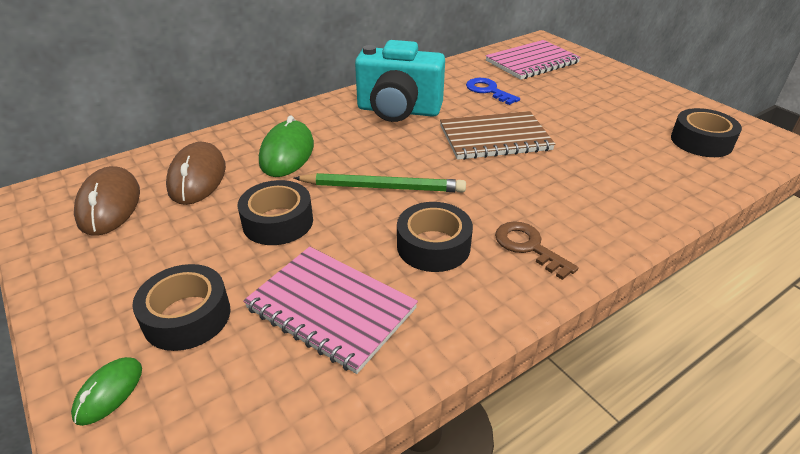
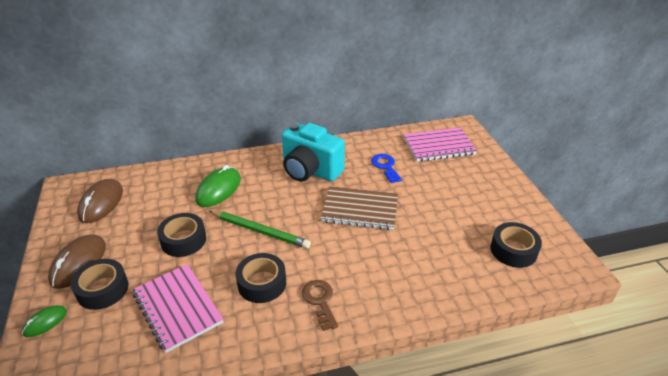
camera: 20 degrees right, 0 degrees up
brown mouse [166,142,226,205] -> brown mouse moved to [48,234,106,289]

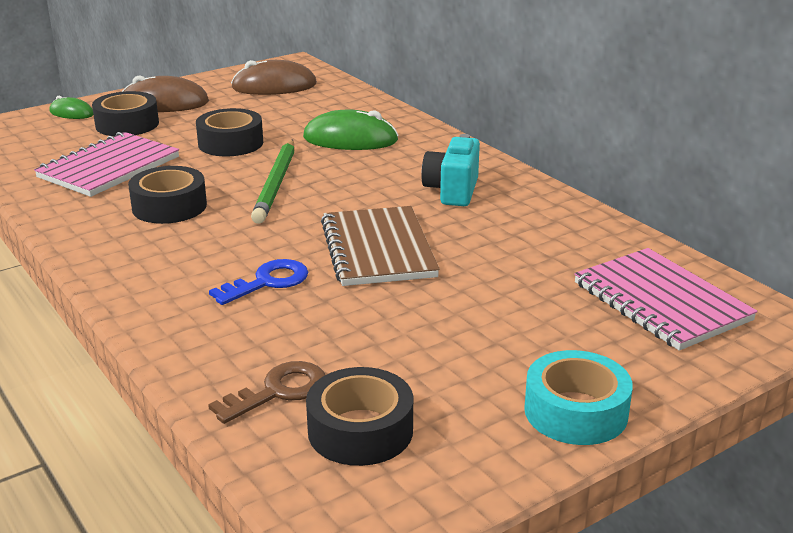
camera: 70 degrees right, 10 degrees down
turquoise camera [282,123,345,181] -> turquoise camera [422,134,480,206], size x0.62
brown key [302,280,338,331] -> brown key moved to [208,361,325,424]
blue key [371,154,402,183] -> blue key moved to [209,259,308,305]
none -> turquoise tape [524,350,633,445]

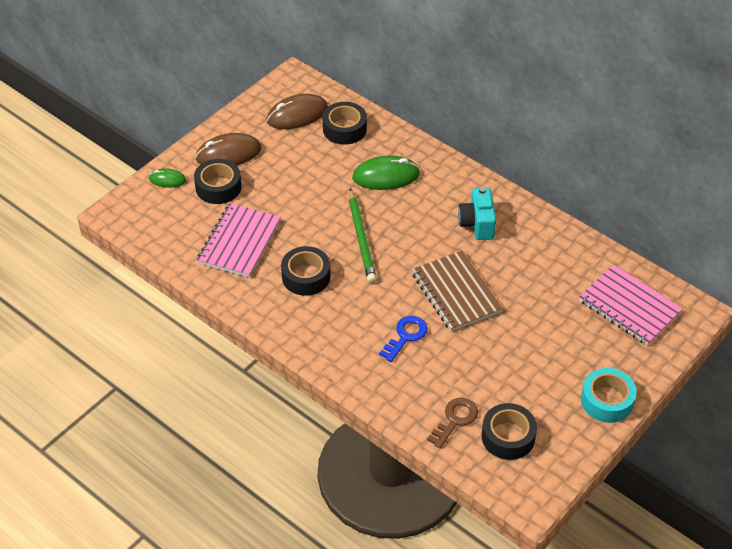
camera: 15 degrees left, 20 degrees up
black tape [196,108,263,156] -> black tape moved to [322,102,367,145]

